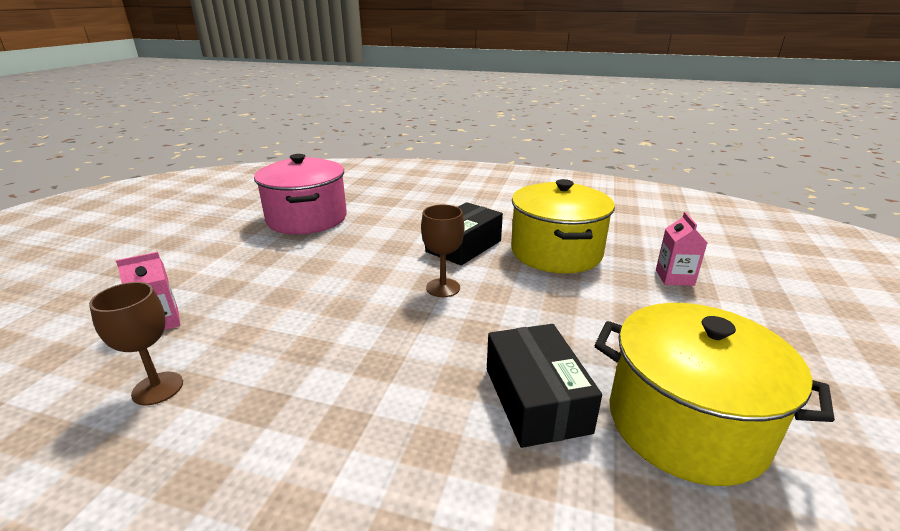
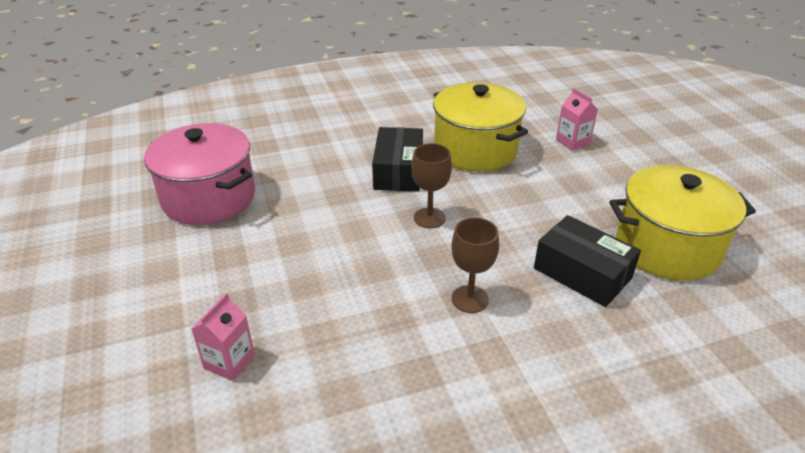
camera: 35 degrees left, 10 degrees up
brown goblet [89,282,183,405] -> brown goblet moved to [451,217,499,313]

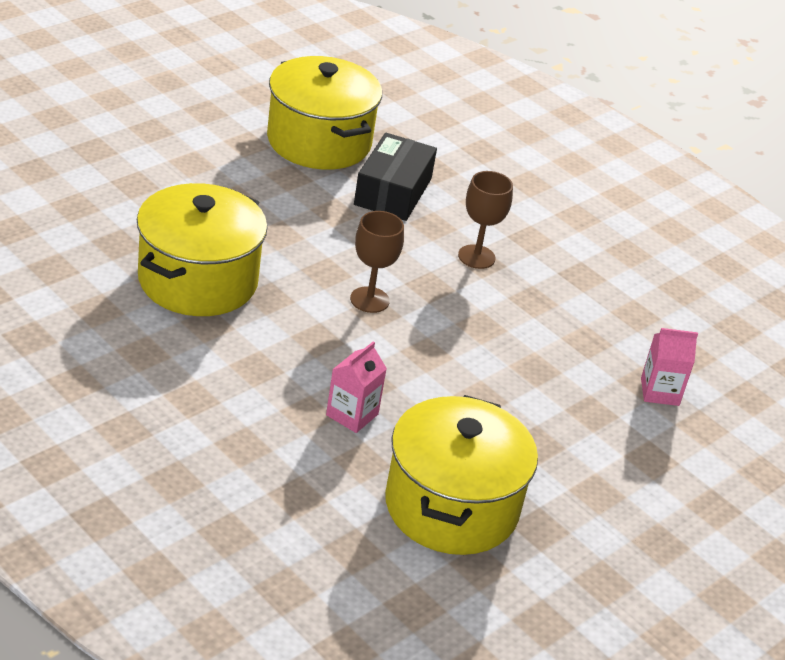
camera: 120 degrees left, 0 degrees up
pink pot [144,123,255,225] -> yellow pot [385,395,538,555]
black box [372,127,423,192] -> none
pink carton [556,88,598,151] -> pink carton moved to [326,341,387,433]

